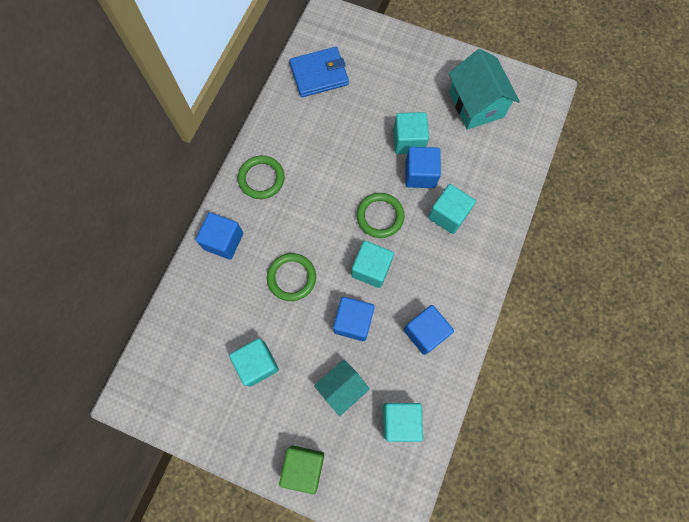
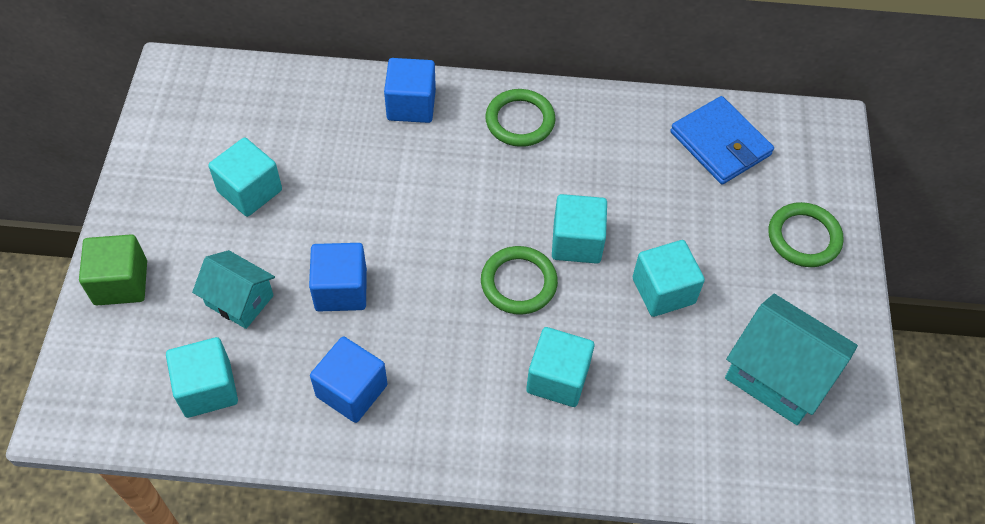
camera: 70 degrees right, 15 degrees down
green ring [267,253,316,301] -> green ring moved to [769,202,844,267]
turquoise cube [351,241,394,288] -> turquoise cube moved to [552,194,607,264]
blue cube [405,147,441,188] -> none
turquoise house [448,49,520,130] -> turquoise house turned 75 degrees clockwise [725,294,858,425]

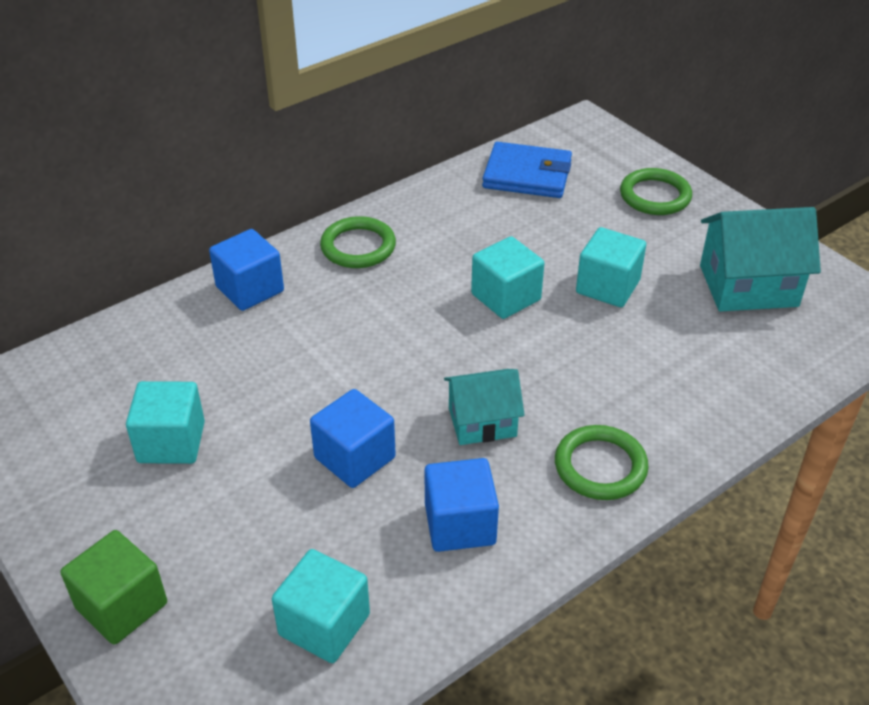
camera: 40 degrees left, 15 degrees down
turquoise house [192,250,275,329] -> turquoise house moved to [444,369,525,445]
green ring [481,246,558,315] -> green ring moved to [555,425,649,500]
turquoise cube [526,327,594,407] -> none

